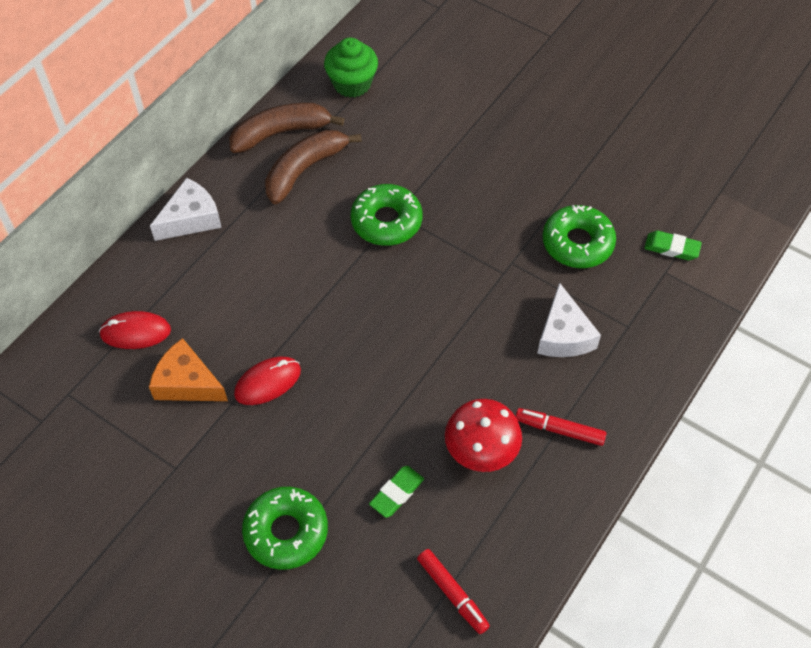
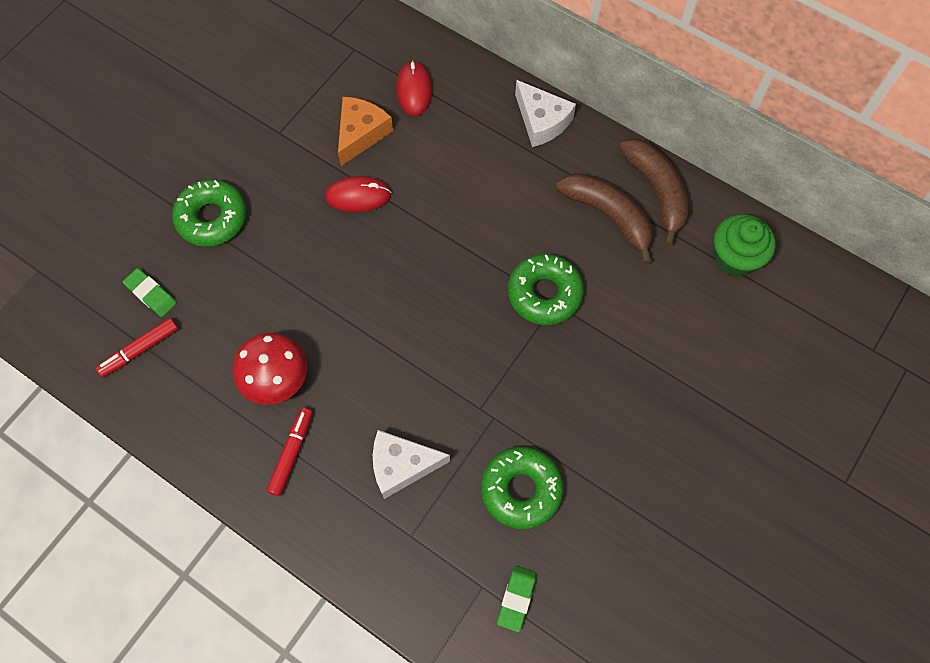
camera: 90 degrees right, 10 degrees up
red mouse [234,357,301,405] -> red mouse turned 60 degrees counterclockwise [325,176,391,212]
green eraser [369,466,424,518] -> green eraser moved to [123,268,176,317]

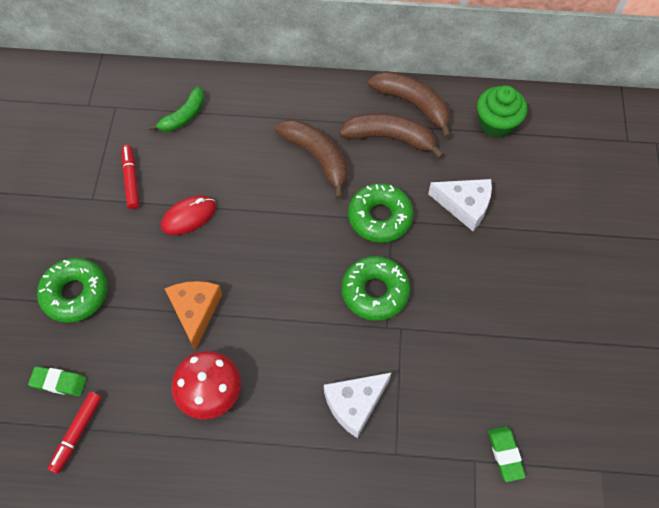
camera: 30 degrees left, 5 degrees down
red marker [267,408,313,496] -> red marker moved to [122,145,139,209]
orange cheese [338,97,393,166] -> orange cheese moved to [164,281,222,350]
red mouse [396,61,432,116] -> green banana [149,87,204,132]
green donut [481,447,564,529] -> green donut moved to [342,256,410,321]
white cheese [515,80,576,147] -> white cheese moved to [428,179,492,231]
none -> brown banana [275,119,348,199]

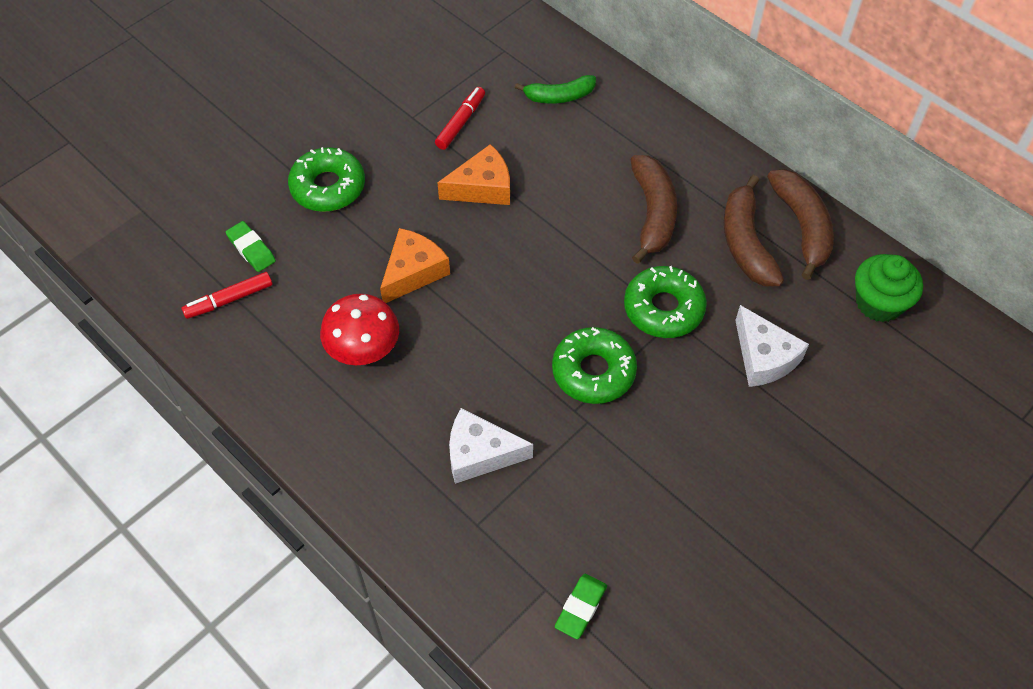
camera: 40 degrees right, 5 degrees down
red mouse [161,195,216,235] -> orange cheese [437,144,510,205]
brown banana [339,113,444,159] -> brown banana turned 150 degrees counterclockwise [724,175,784,286]

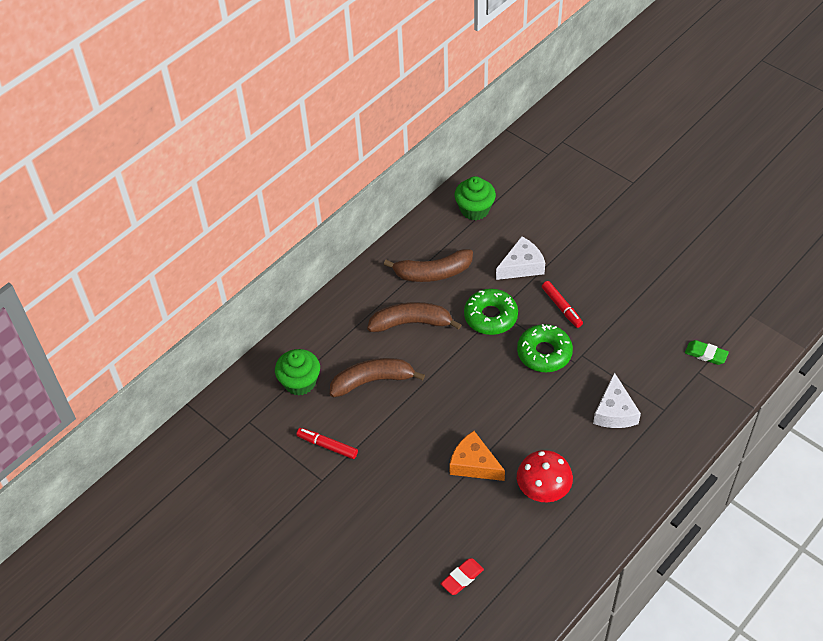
camera: 90 degrees left, 5 degrees down
red marker [181,272,273,319] -> red marker moved to [542,281,583,328]
green eraser [226,221,276,272] -> red eraser [441,558,484,595]
green donut [288,147,365,212] -> none
orange cheese [437,144,510,205] -> none
green banana [515,75,596,104] -> green cupcake [275,349,320,396]
brown banana [767,169,834,280] -> brown banana moved to [330,358,425,398]

